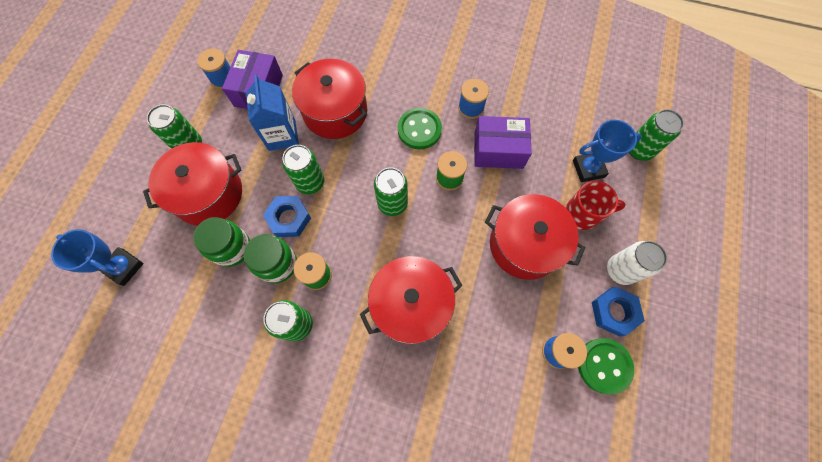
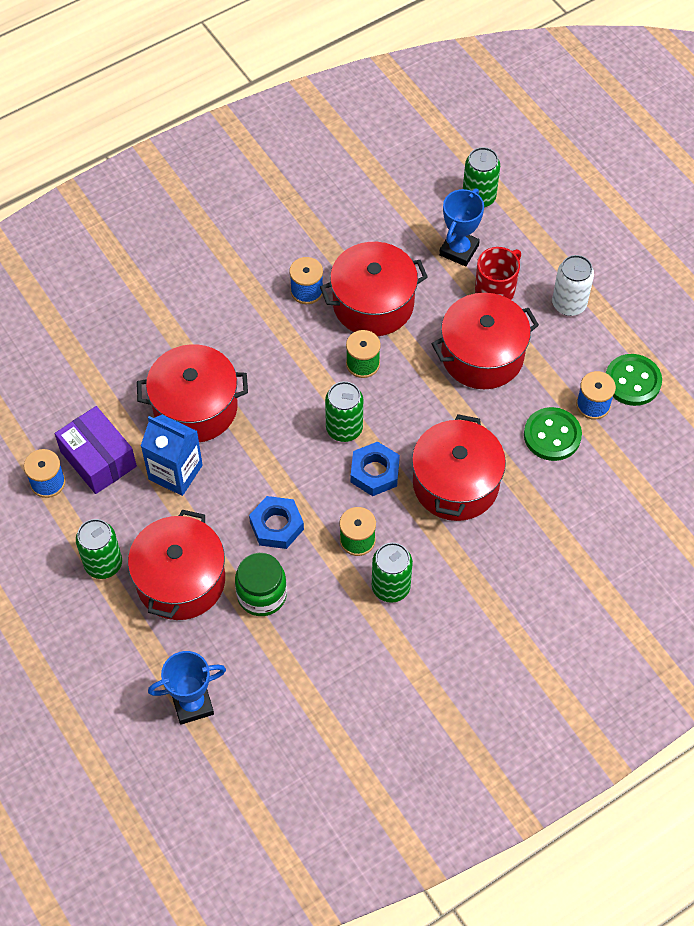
camera: 50 degrees left, 10 degrees down
green jar [244,234,297,283] -> none
green can [282,145,324,194] -> none
green button [398,108,442,149] -> green button moved to [524,407,582,461]
purple box [474,116,532,169] -> red pot [320,242,428,336]
blue nut [592,286,645,336] -> blue nut moved to [351,441,400,496]

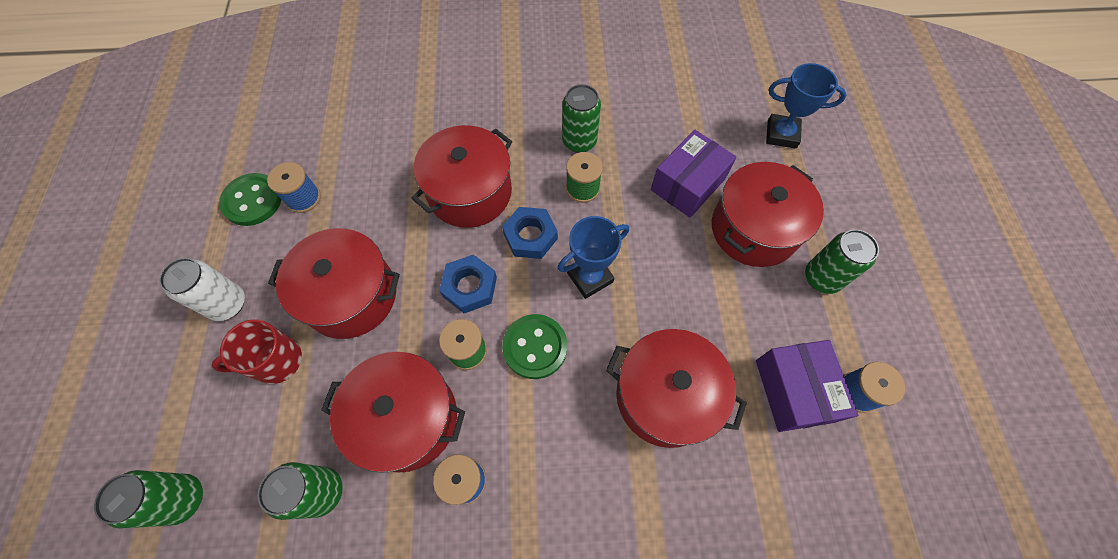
camera: 150 degrees left, 5 degrees up
blue carton [141,415,203,496] -> none
green jar [235,553,287,616] -> purple box [651,130,737,218]
blue nut [249,496,304,549] -> blue nut moved to [439,255,497,313]
green can [325,381,363,442] -> green can moved to [258,462,343,520]
blue trophy [439,188,484,267] -> blue trophy moved to [557,216,629,299]
green button [524,407,582,461] -> green button moved to [502,314,567,379]

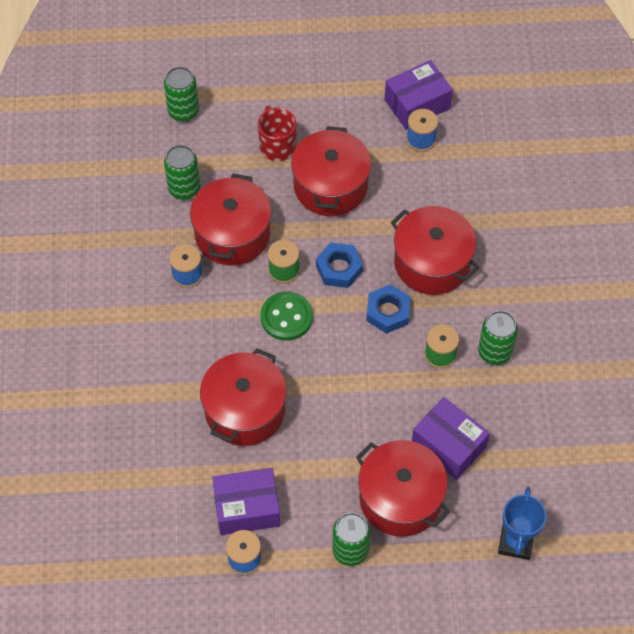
camera: 90 degrees right, 5 degrees down
white can [159,258,245,321] -> none
green button [219,173,281,226] -> purple box [384,60,453,129]
blue trophy [557,216,629,299] -> none

